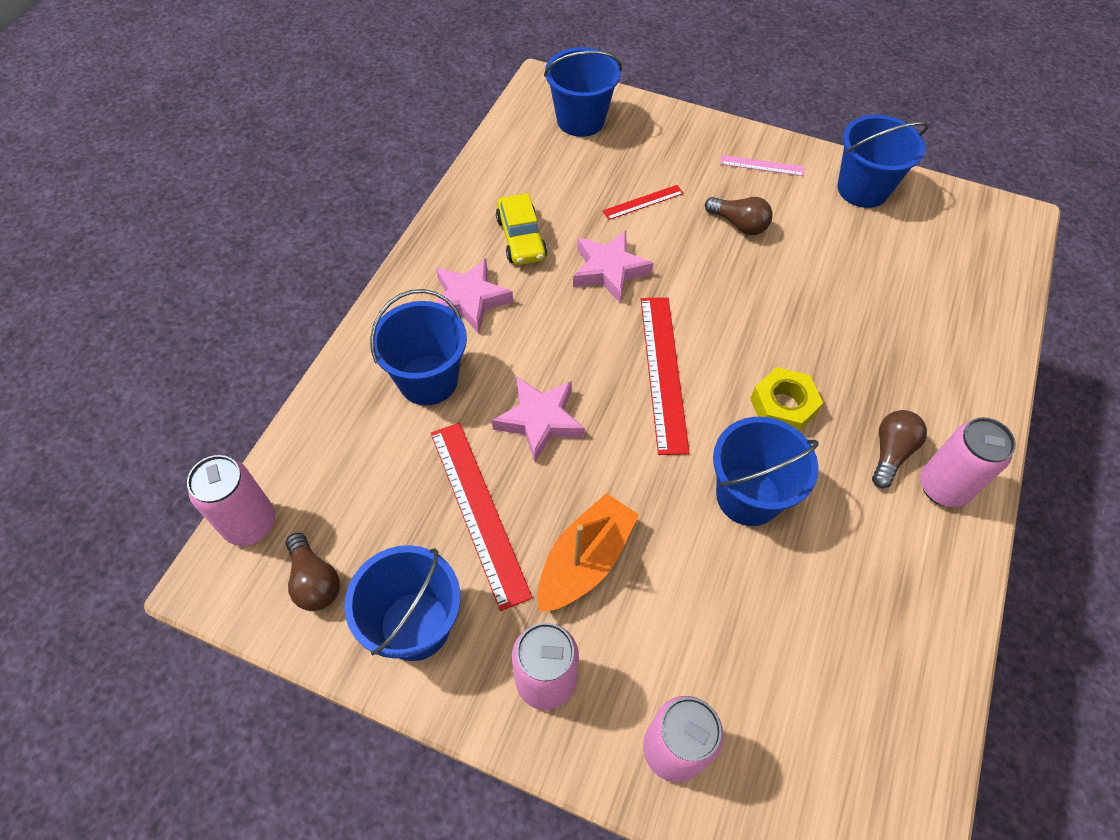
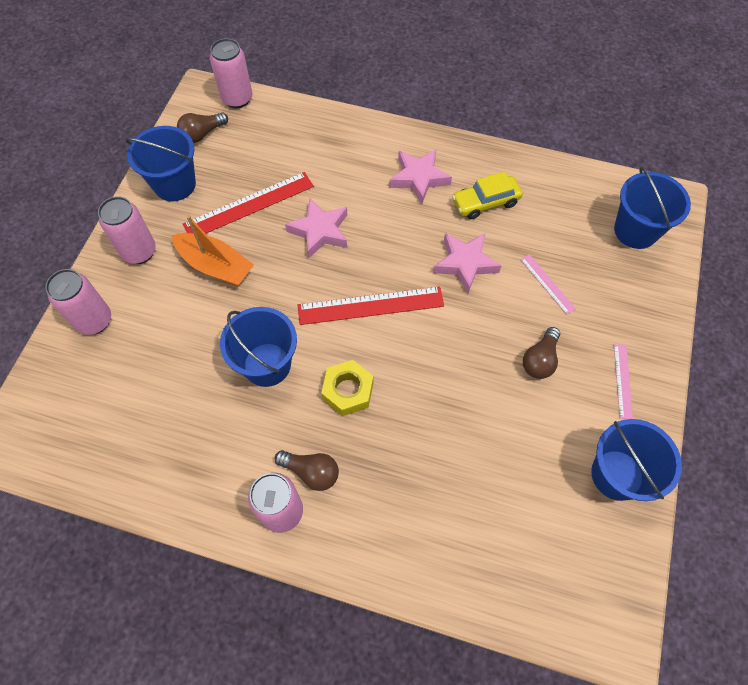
camera: 85 degrees right, 5 degrees up
blue bucket [370,289,467,405] -> none
red ruler [602,185,684,220] -> pink ruler [520,254,576,315]

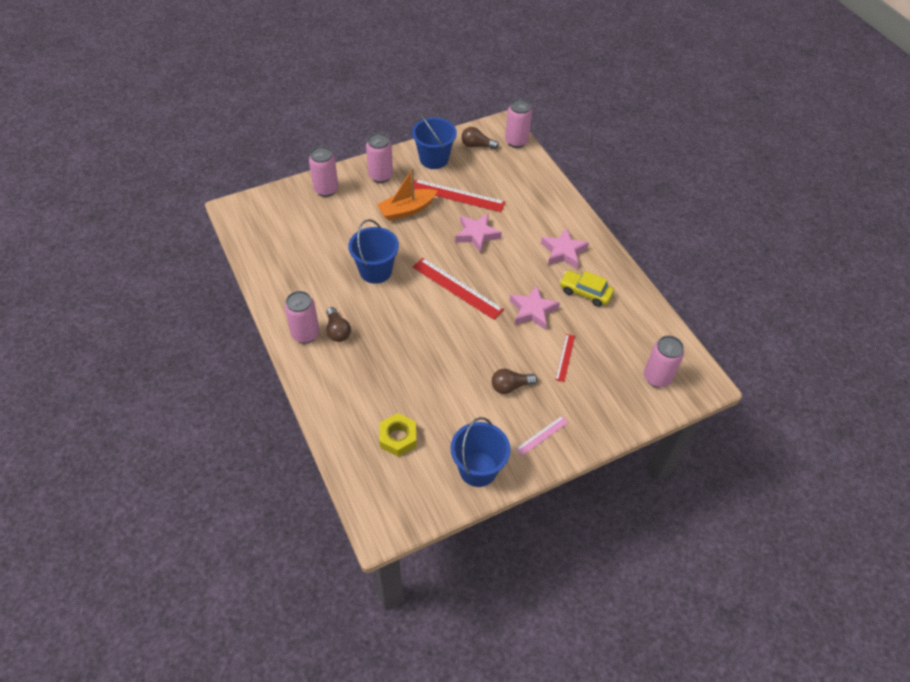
camera: 45 degrees right, 10 degrees down
orange boat [172,215,254,286] -> orange boat turned 75 degrees clockwise [377,168,437,221]
yellow nut [321,360,373,416] -> yellow nut moved to [379,413,416,457]
pink ruler [520,254,576,315] -> red ruler [555,334,575,382]
blue bucket [614,166,691,249] -> pink can [644,336,684,388]

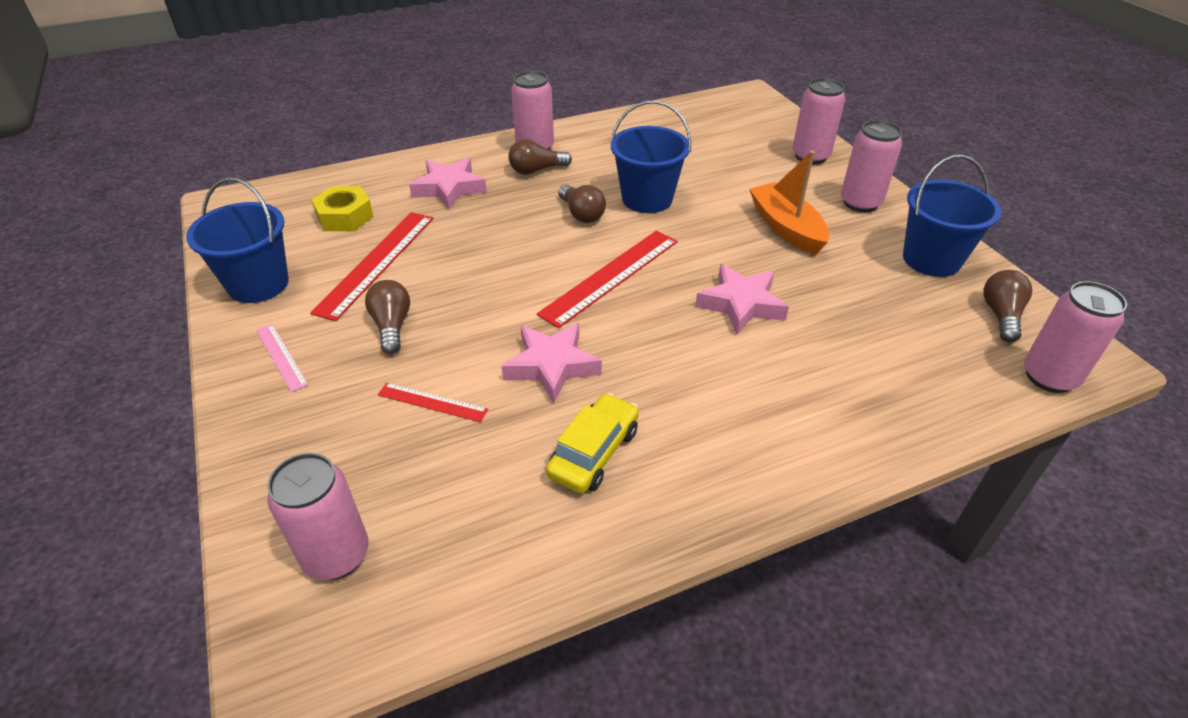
camera: 95 degrees right, 10 degrees down
red ruler [411,179,505,212] -> red ruler moved to [310,212,434,321]
pink star [541,228,589,268] -> pink star moved to [409,158,487,209]
none -> brown light bulb [558,184,606,223]

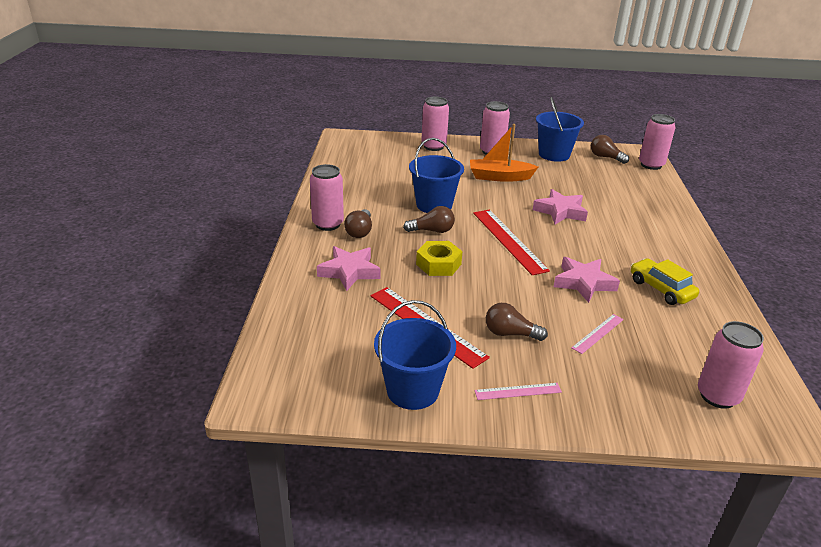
camera: 65 degrees left, 10 degrees down
yellow nut [311,186,374,231] -> yellow nut moved to [416,241,463,276]
red ruler [378,383,488,422] -> pink ruler [571,314,624,354]

